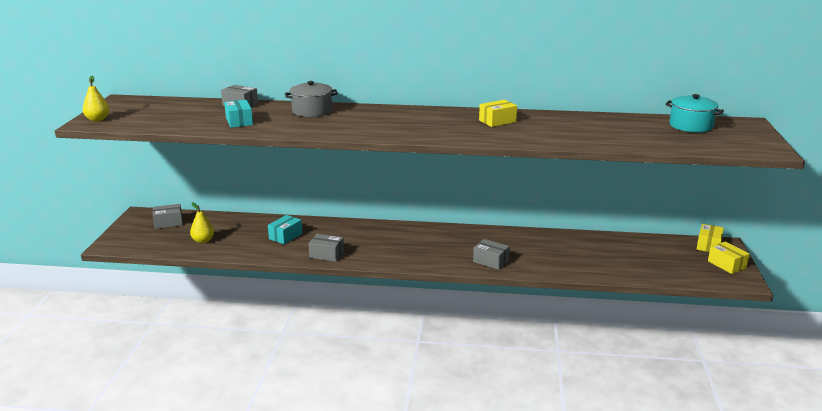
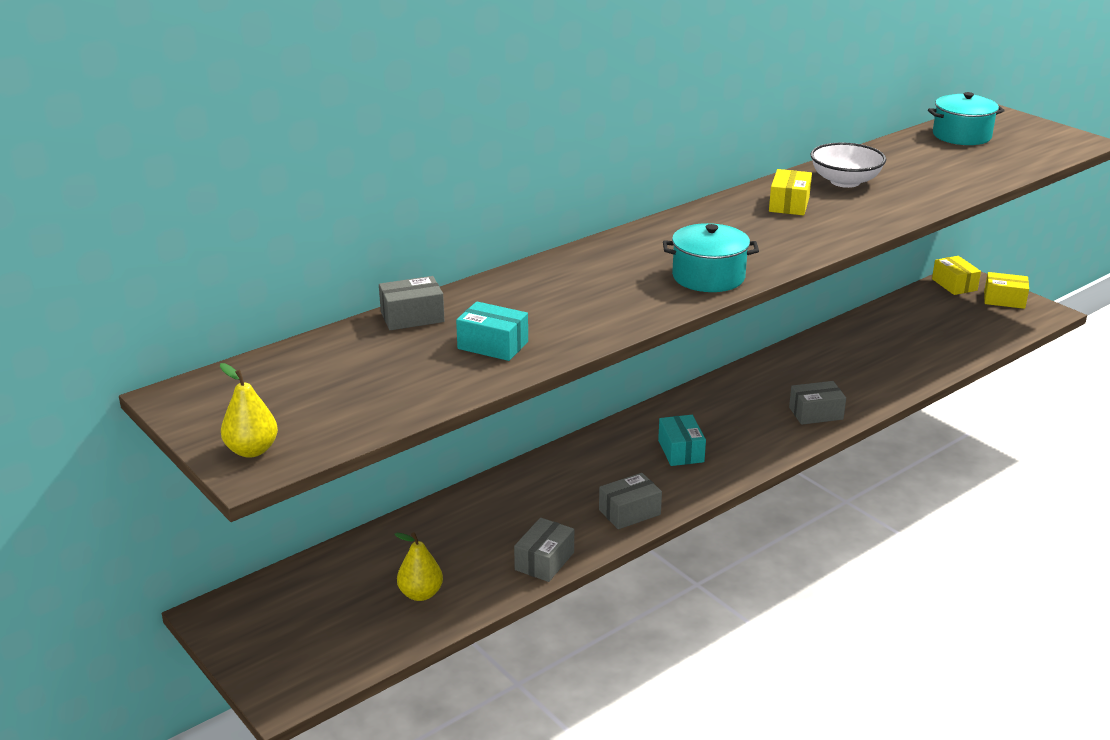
camera: 45 degrees left, 5 degrees up
grey box [153,204,183,229] -> grey box moved to [514,517,574,582]
turquoise box [268,215,303,244] -> turquoise box moved to [658,415,706,466]
grey pot [285,81,338,117] -> none
none -> turquoise pot [663,223,759,292]
none -> white bowl [810,142,887,188]

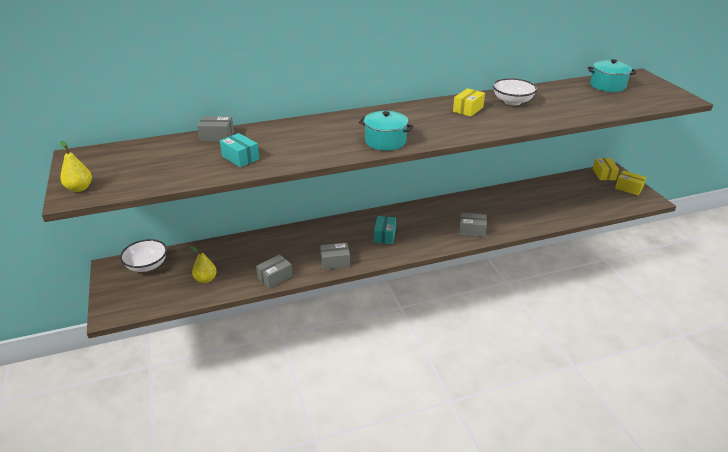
camera: 20 degrees right, 5 degrees up
none -> white bowl [120,239,167,272]

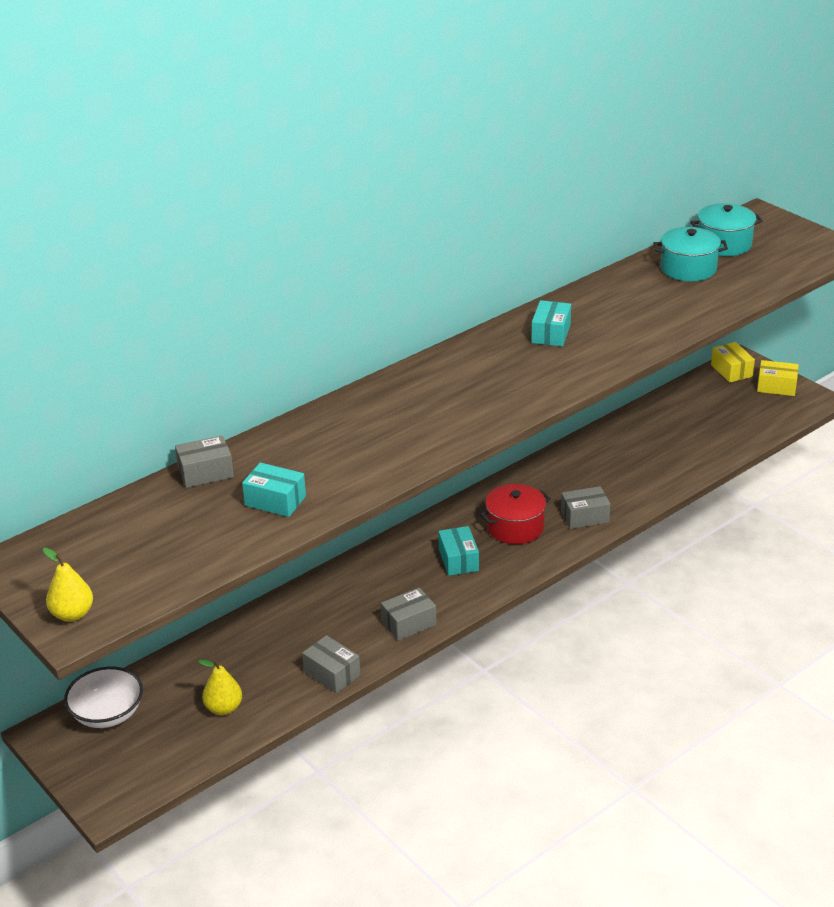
camera: 20 degrees left, 0 degrees up
grey box [256,254,293,289] -> grey box turned 75 degrees counterclockwise [302,635,360,693]
turquoise pot [359,111,413,151] -> turquoise pot moved to [653,227,728,281]
yellow box [453,88,485,117] -> turquoise box [531,300,571,347]
white bowl [493,78,537,105] -> none
none -> red pot [480,484,551,544]

